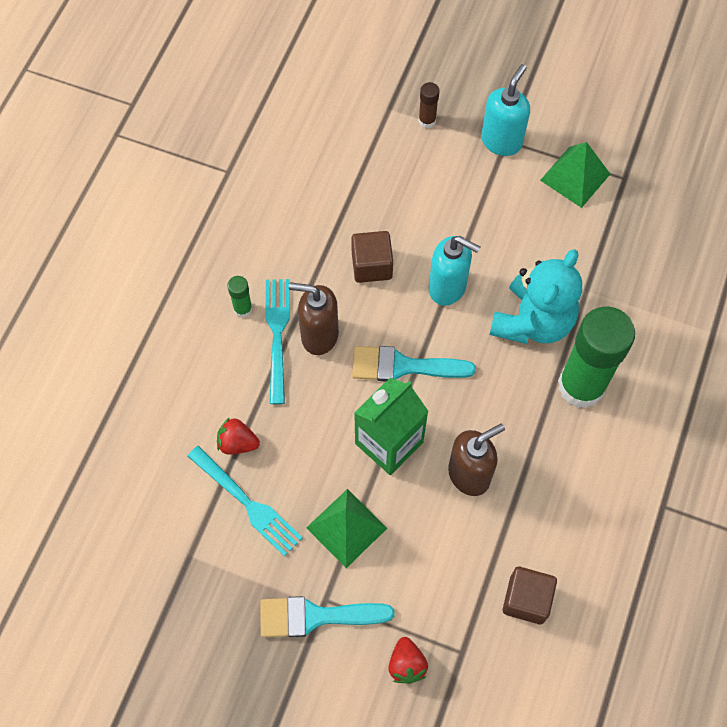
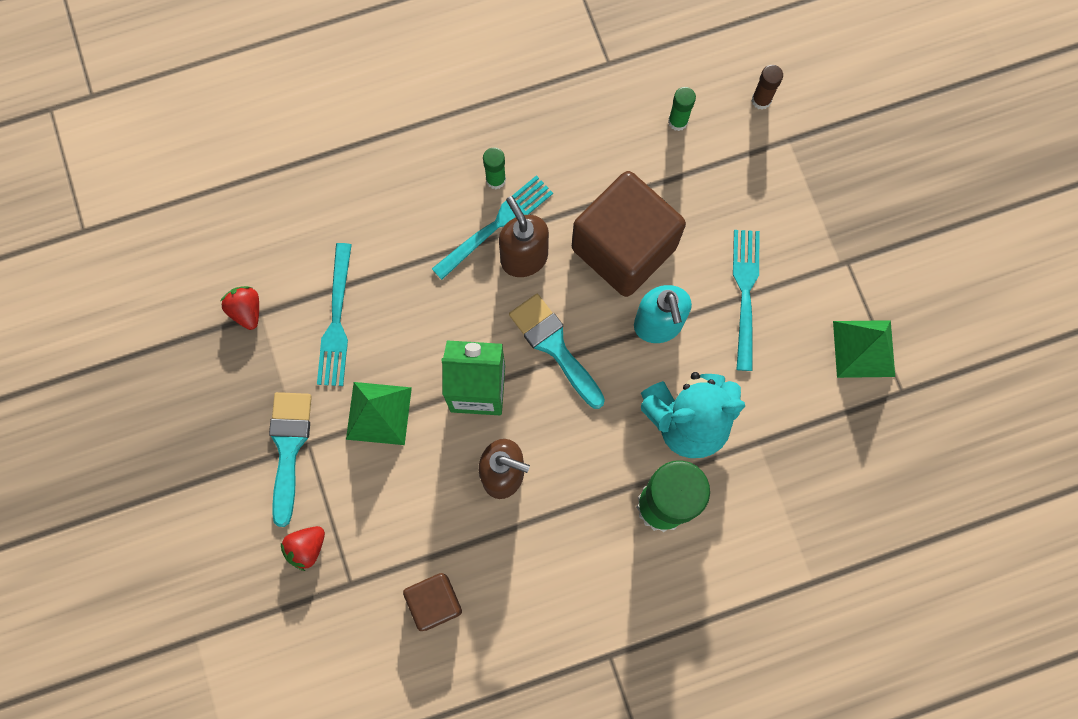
camera: 50 degrees right, 10 degrees up
red strawberry [217,417,260,455] -> red strawberry moved to [220,286,259,330]
turquoise brush [260,596,395,637] -> turquoise brush turned 45 degrees clockwise [269,392,312,527]
brown cube [351,231,393,283] -> brown cube [572,171,686,297], size x1.93
brown glue stick [418,82,440,128] -> brown glue stick moved to [752,65,783,110]
turquoise soap dispenser [481,64,530,156] -> none
none -> green glue stick [668,87,696,131]
none -> turquoise fork [733,230,760,371]

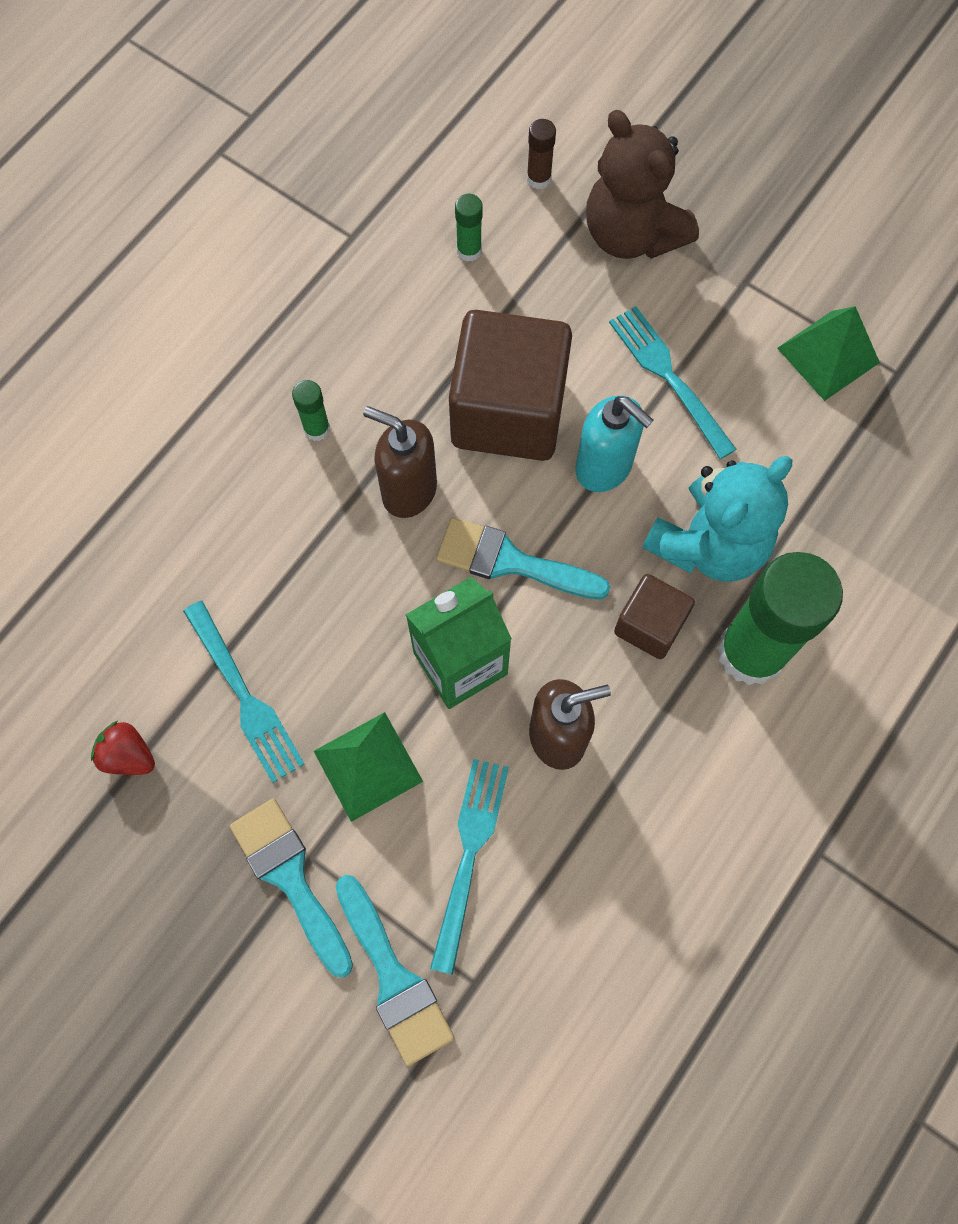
camera: 35 degrees left, 5 degrees down
red strawberry [281,526,325,571] -> turquoise brush [336,875,454,1066]
brown cube [403,573,462,631] -> brown cube moved to [614,574,695,659]
turquoise fork [432,175,553,280] -> turquoise fork moved to [430,759,509,974]
none -> brown teddy bear [586,110,699,259]

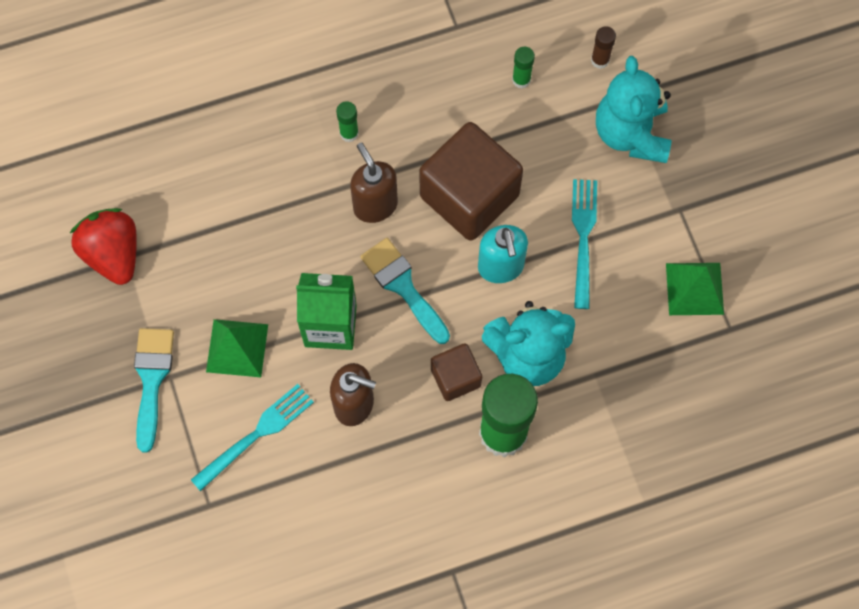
camera: 35 degrees right, 0 degrees up
red strawberry [91,721,155,775] -> red strawberry [70,208,137,285], size x1.84
turquoise fork [183,601,304,783] -> none
turquoise brush [336,875,454,1066] -> none
brown teddy bear [586,110,699,259] -> turquoise teddy bear [596,56,672,163]

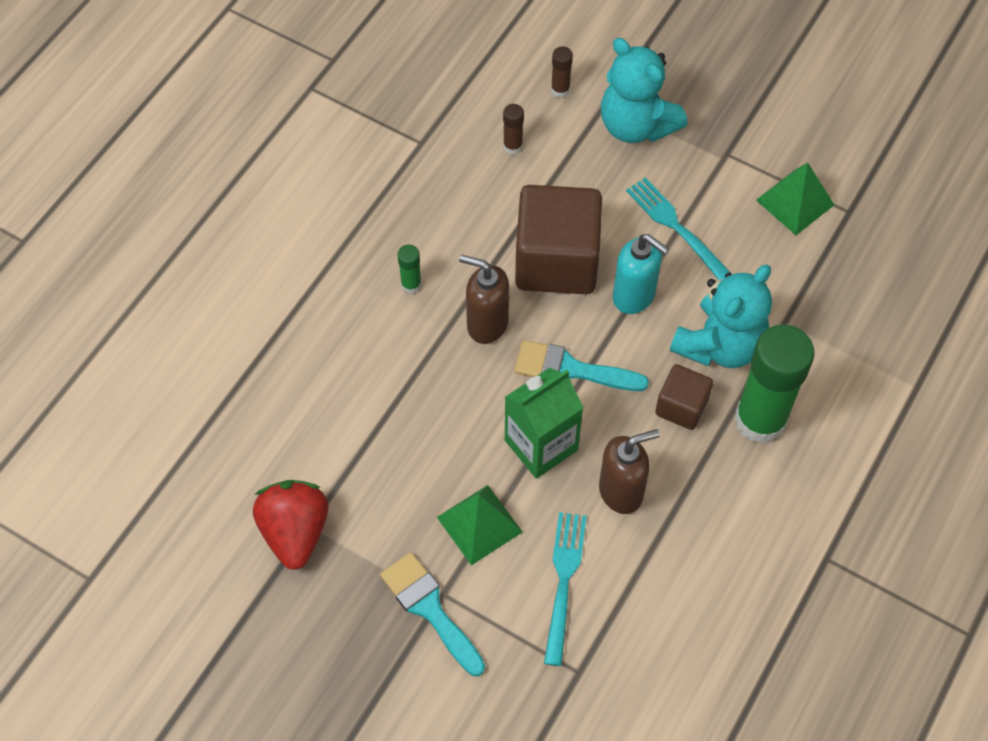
camera: 40 degrees left, 10 degrees down
red strawberry [70,208,137,285] -> red strawberry turned 60 degrees clockwise [253,480,329,570]
green glue stick [512,47,535,88] -> brown glue stick [503,104,524,154]

